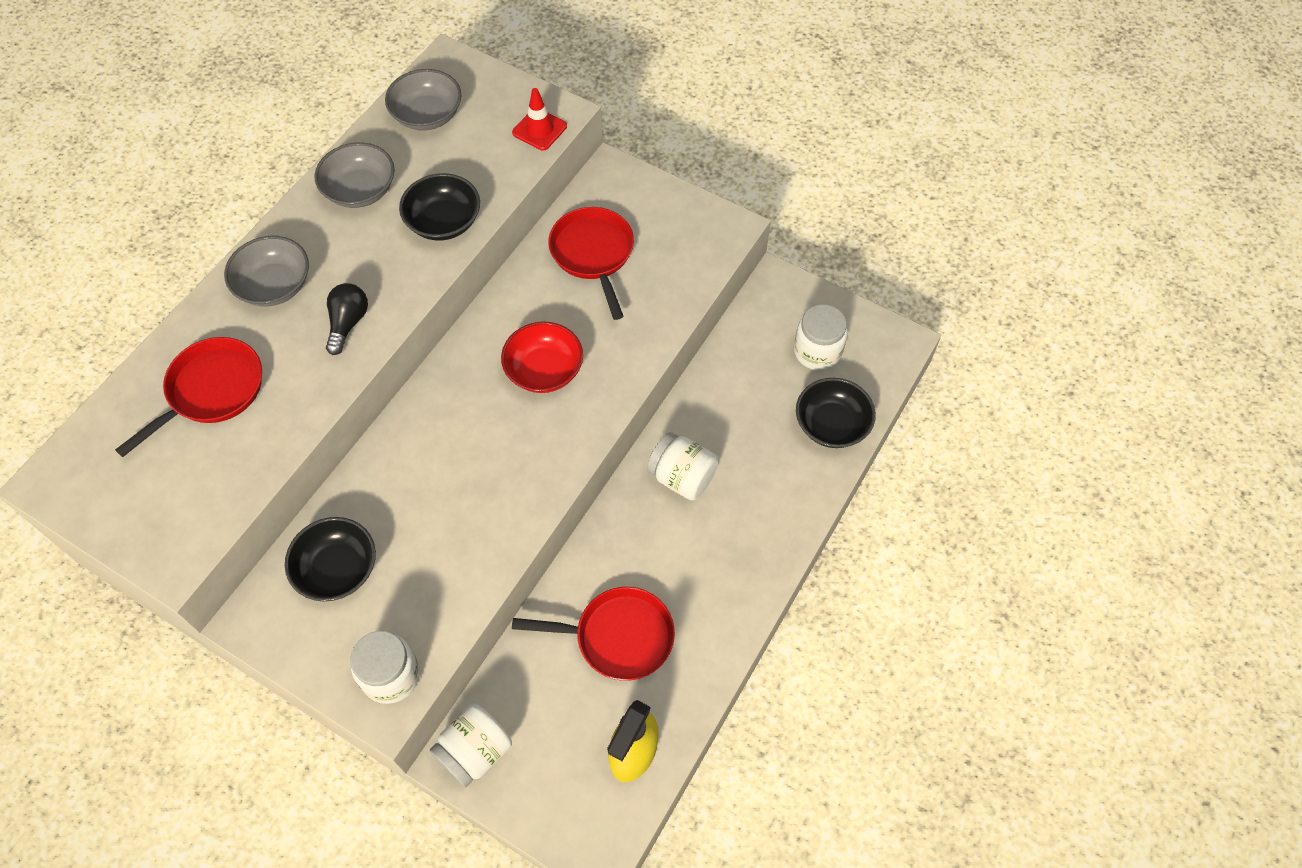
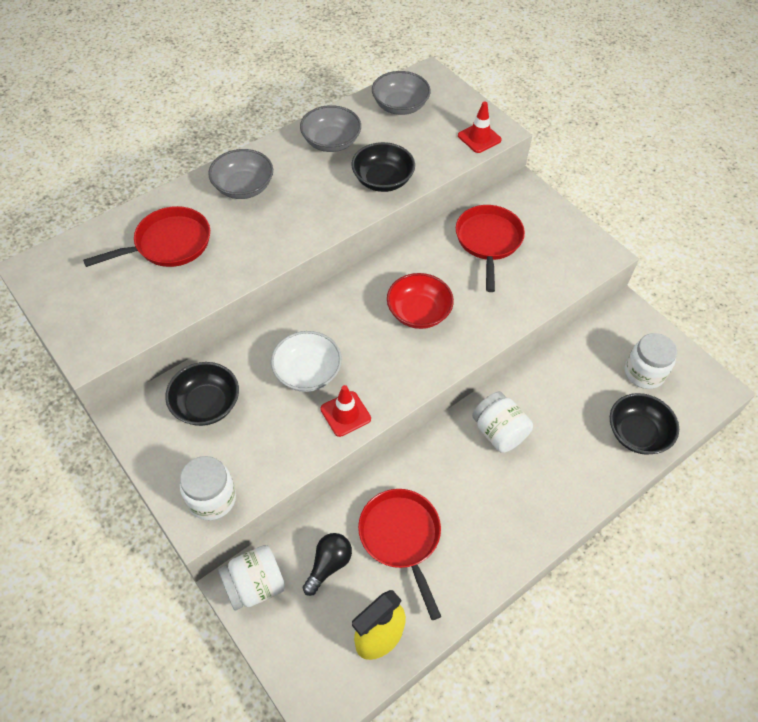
camera: 20 degrees right, 5 degrees down
black light bulb [326,283,368,355] -> black light bulb moved to [303,533,352,596]
red pan [512,587,675,681] -> red pan turned 135 degrees counterclockwise [358,489,441,620]
none -> white bowl [271,331,342,392]
none -> red traffic cone [320,385,371,437]

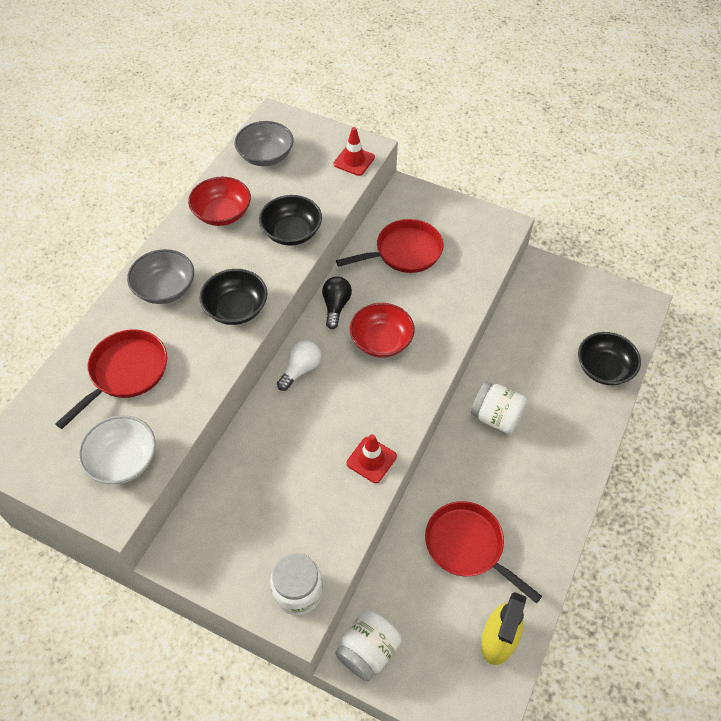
camera: 25 degrees left, 0 degrees up
black bowl [165,362,239,426] -> black bowl moved to [199,269,267,325]
white bowl [271,331,342,392] -> white bowl moved to [78,415,156,484]
grey bowl [300,105,361,152] -> red bowl [188,177,251,226]
black light bulb [303,533,352,596] -> black light bulb moved to [322,276,352,329]
red pan [456,205,525,292] -> red pan turned 90 degrees clockwise [336,219,443,273]
white jar [625,333,677,389] -> none
none -> white light bulb [277,340,321,391]

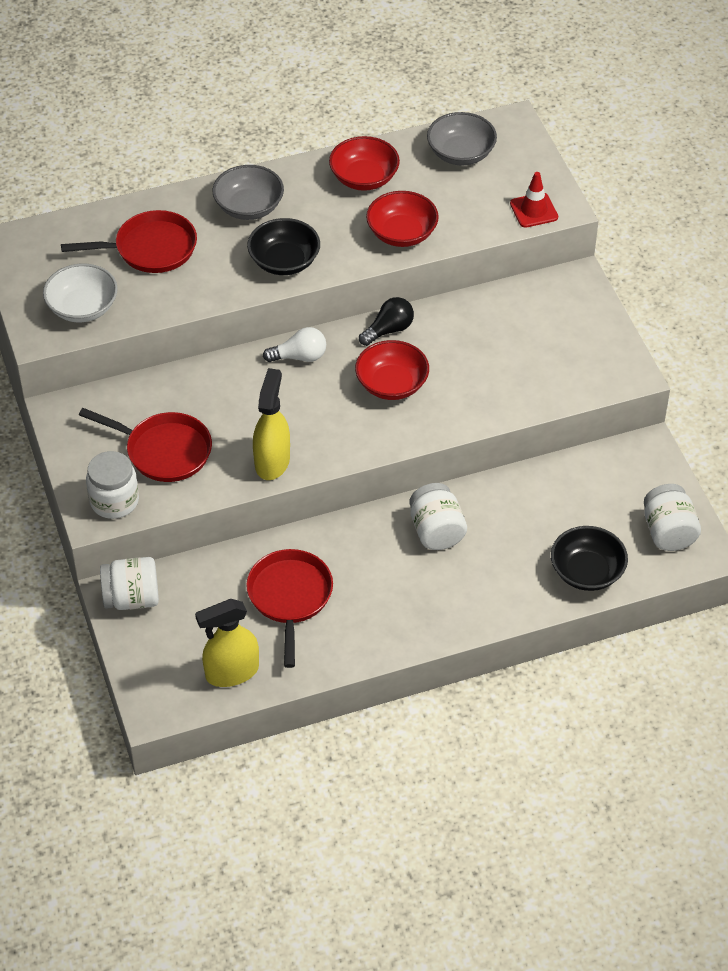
camera: 45 degrees right, 5 degrees down
black bowl [259,195,322,246] -> red bowl [366,191,439,247]
red pan [336,219,443,273] -> red pan moved to [79,408,212,482]
red traffic cone [346,434,397,483] -> yellow spray bottle [253,368,290,480]
none -> white jar [644,484,701,551]

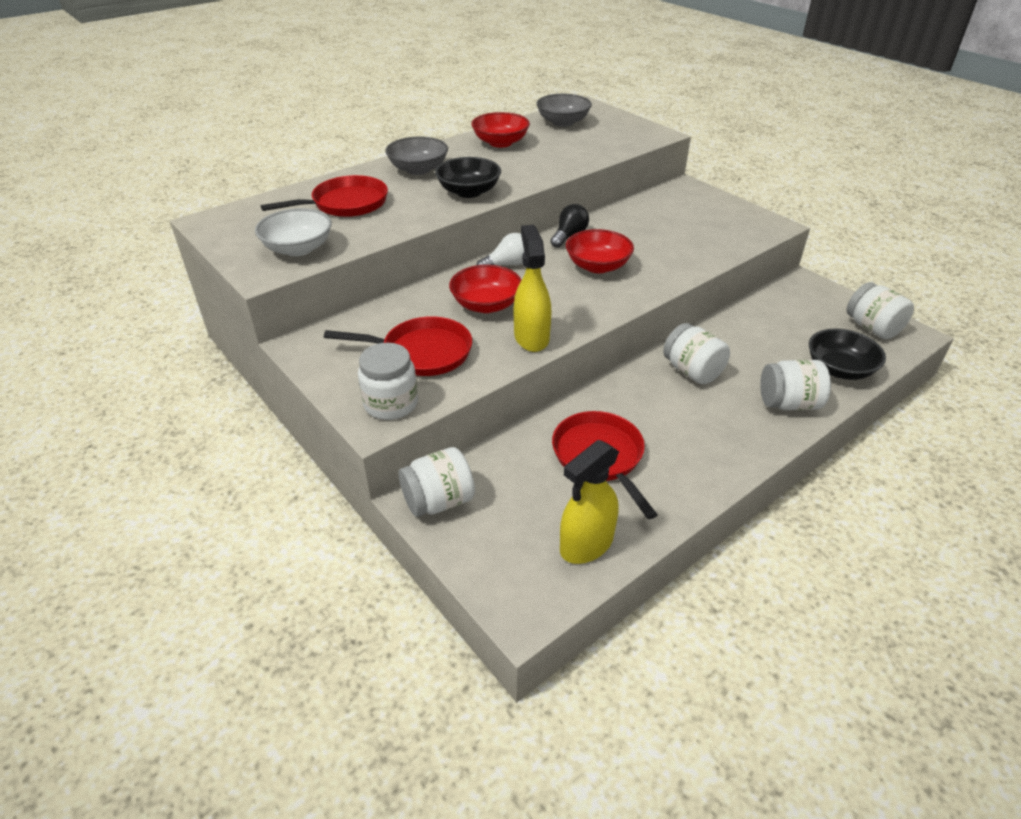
camera: 20 degrees left, 10 degrees down
red bowl [366,191,439,247] -> red bowl moved to [449,265,521,313]
red traffic cone [510,172,558,228] -> none
none -> white jar [760,360,831,410]

